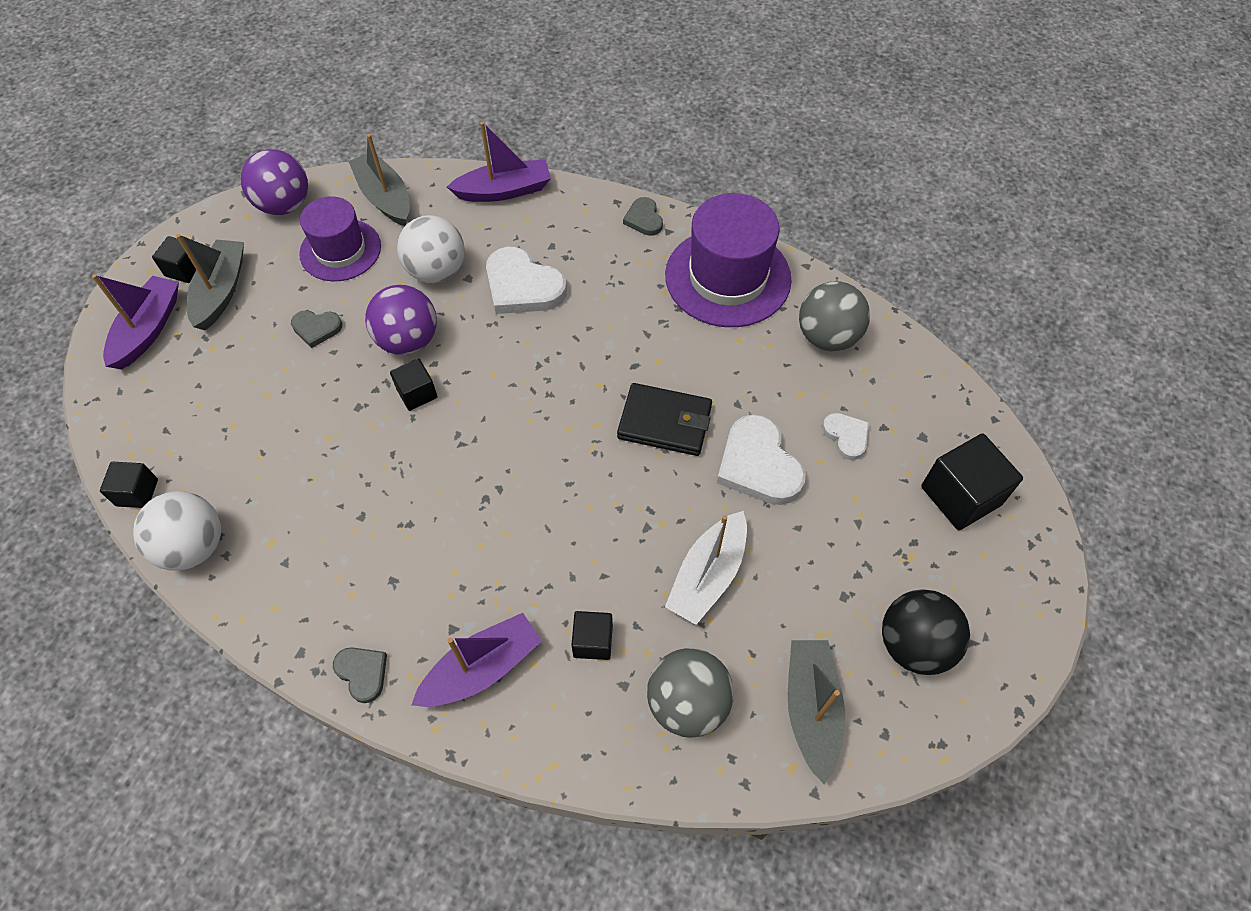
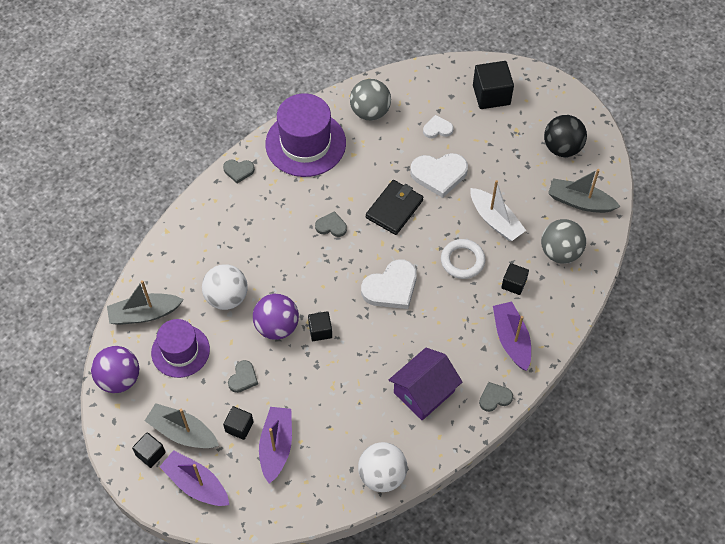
camera: 70 degrees left, 0 degrees up
black cube [100,462,158,508] -> black cube moved to [223,406,254,440]
purple boat [447,122,551,202] -> purple boat moved to [259,407,292,484]
white heart [486,247,567,314] -> white heart moved to [361,259,417,309]
none -> grey heart [315,211,347,237]
none -> purple house [389,348,462,420]
none -> white ring [441,239,486,279]

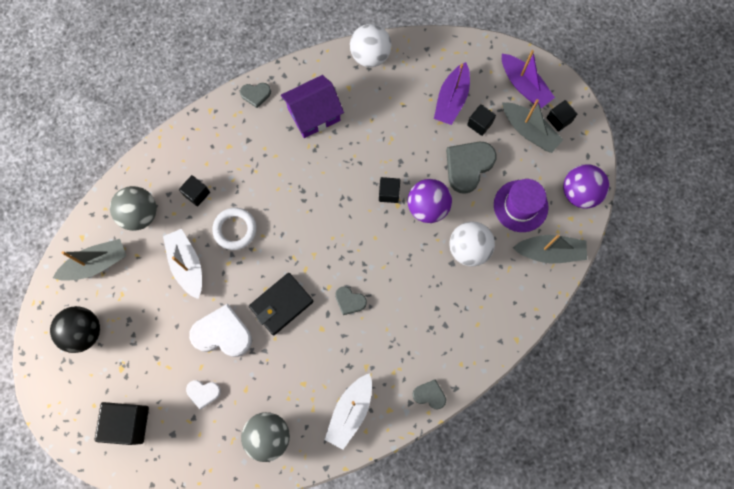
camera: 165 degrees left, 15 degrees up
grey heart [228,360,258,393] -> grey heart [446,142,497,194], size x1.84
purple hat [265,93,346,177] -> white boat [325,373,372,450]
white heart [361,259,417,309] -> none
purple boat [493,302,531,371] -> none
grey boat [548,169,621,213] -> grey boat turned 60 degrees counterclockwise [53,239,126,281]

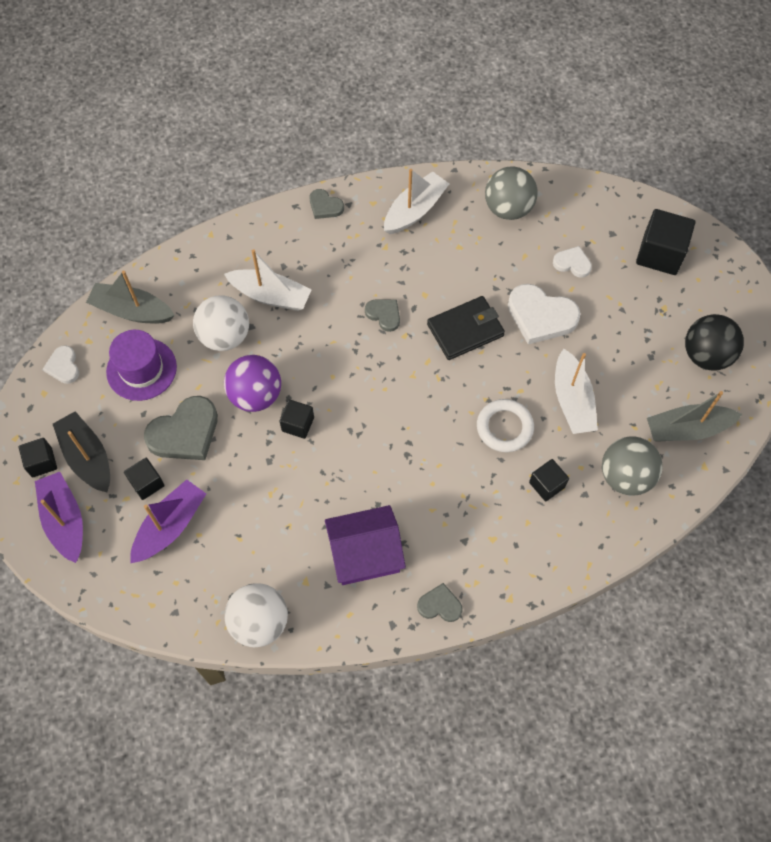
camera: 165 degrees left, 10 degrees down
grey boat [502,99,563,153] -> black boat [53,411,110,492]
purple ball [563,164,609,209] -> white heart [43,345,79,384]
none -> white boat [224,249,312,311]

